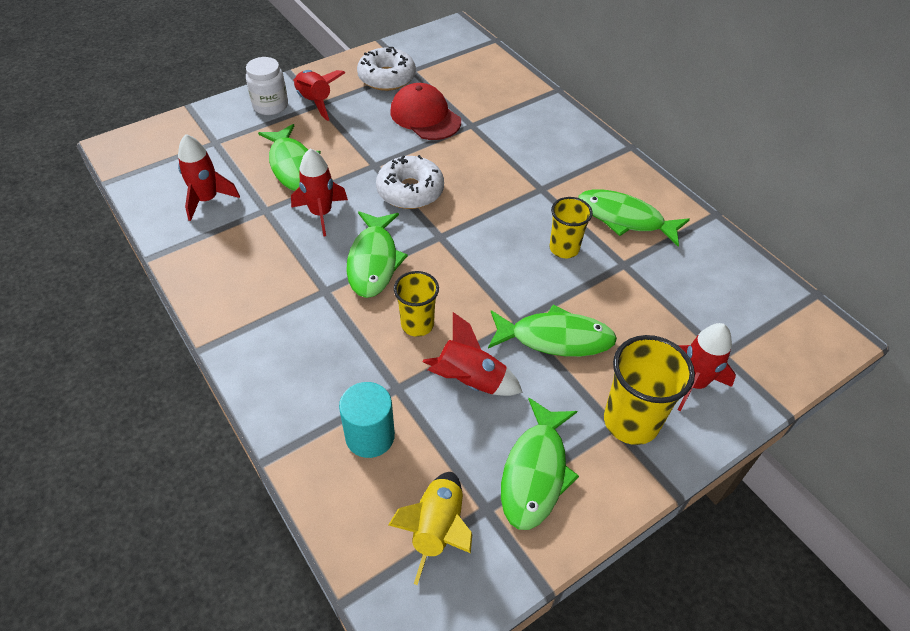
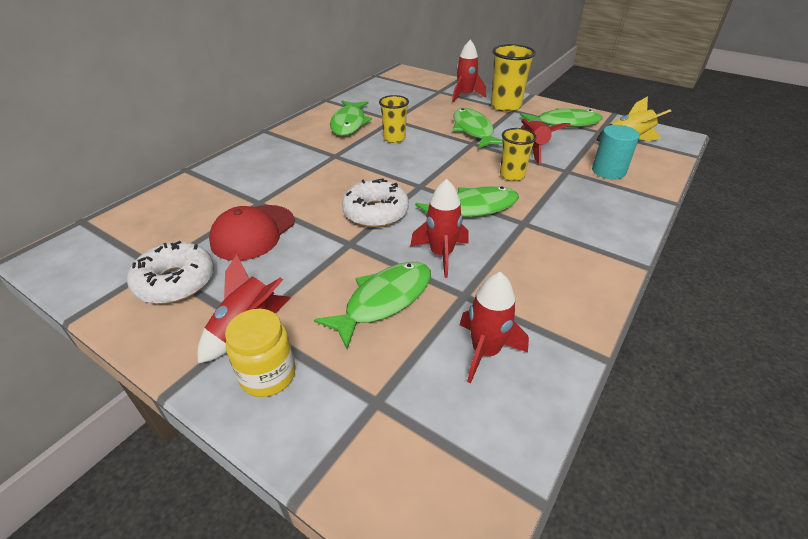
camera: 110 degrees left, 10 degrees down
white jar [246,57,288,115] -> yellow jar [225,309,296,397]

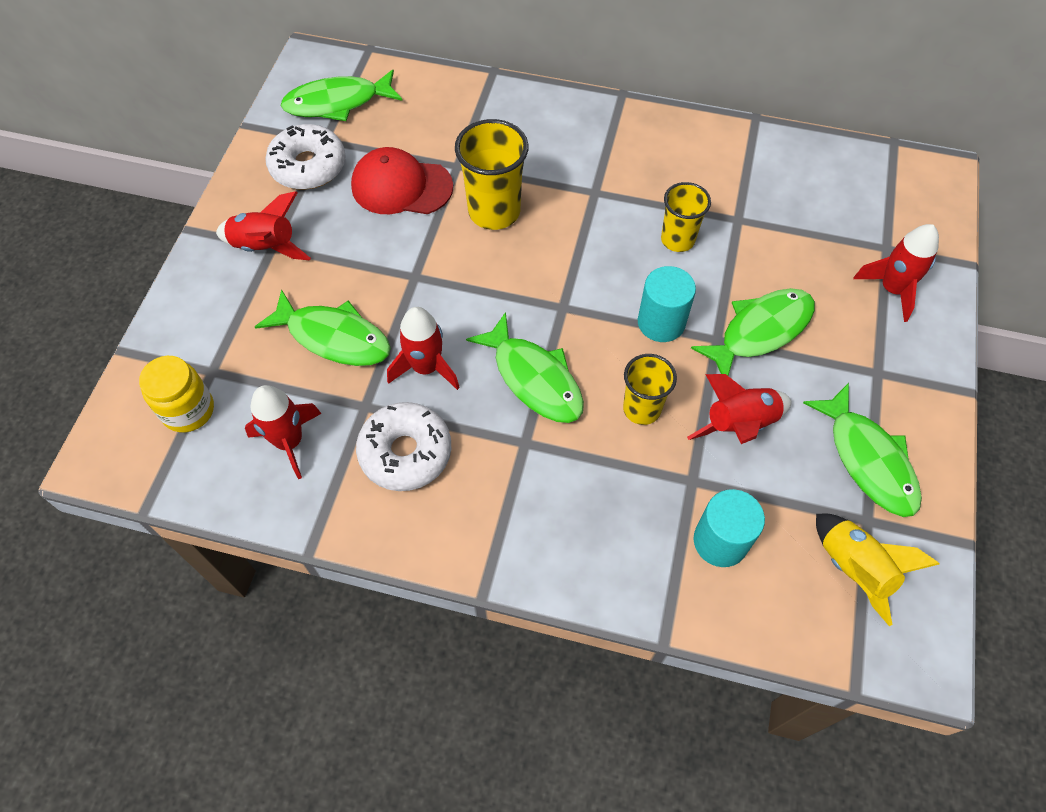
camera: 70 degrees right, 20 degrees up
yellow jar [225,309,296,397] -> yellow jar moved to [139,356,214,432]
green fish [330,100,372,136] -> green fish moved to [281,69,402,121]
white donut [342,178,409,228] -> white donut moved to [356,402,451,491]
yellow cup [491,44,536,112] -> yellow cup moved to [455,119,529,230]
none -> turquoise cylinder [638,266,696,342]

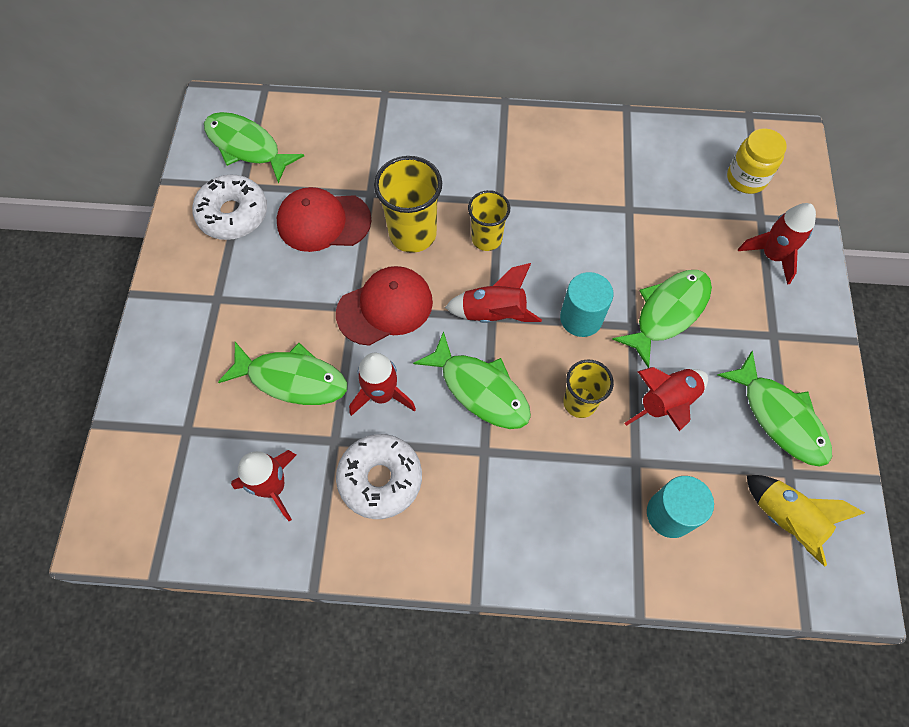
camera: 10 degrees left, 5 degrees up
yellow jar [139,356,214,432] -> yellow jar moved to [727,128,787,194]
red rocket [216,191,311,260] -> red rocket moved to [445,263,542,323]
green fish [281,69,402,121] -> green fish turned 60 degrees clockwise [204,112,304,183]
yellow cup [661,182,711,252] -> yellow cup moved to [468,190,510,251]
none -> red cap [336,266,433,346]

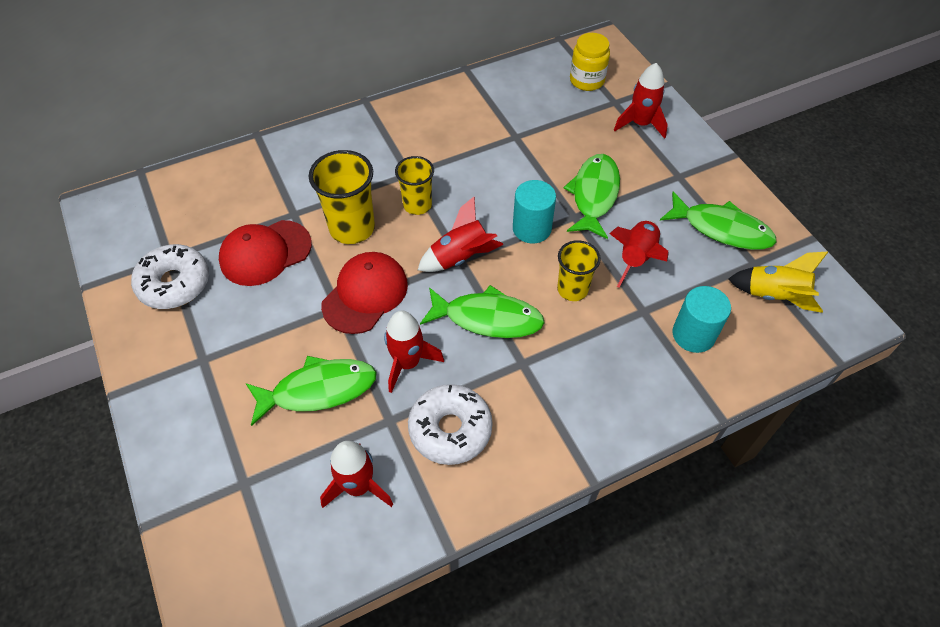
camera: 30 degrees left, 10 degrees down
green fish [204,112,304,183] -> none

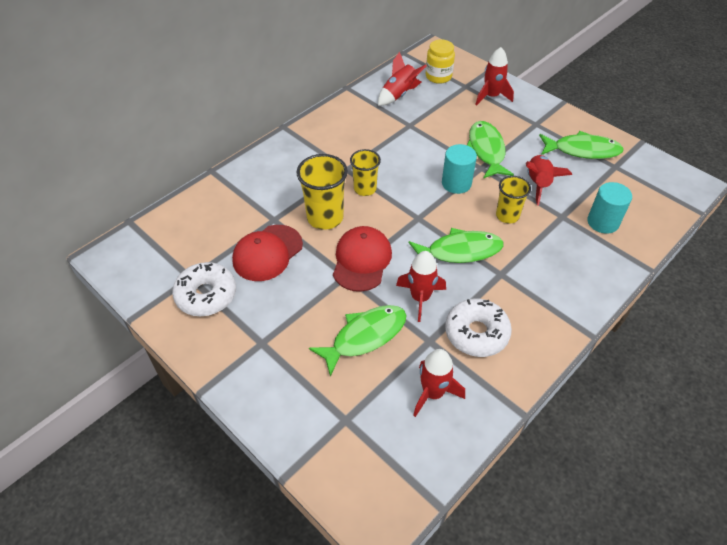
camera: 20 degrees left, 5 degrees down
red rocket [418,197,504,272] -> red rocket moved to [378,52,427,106]
yellow rocket [728,252,828,313] -> none

